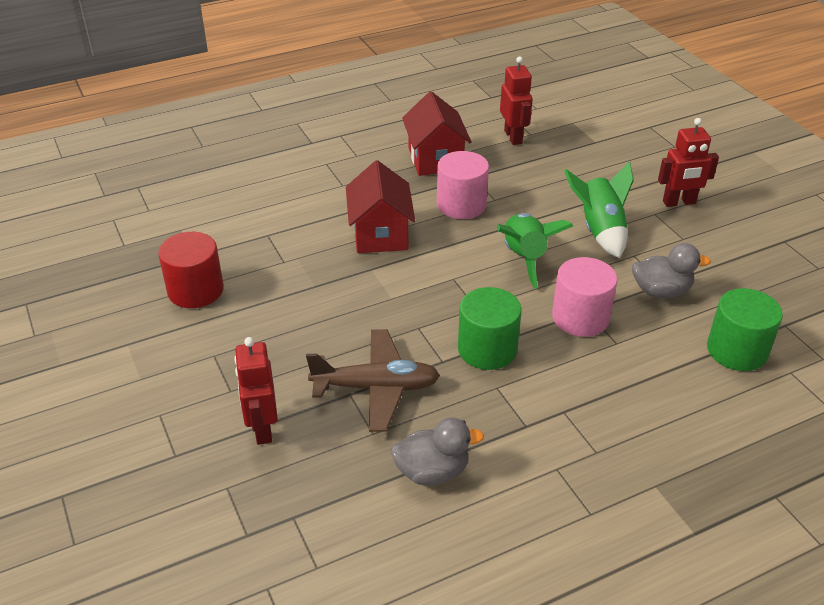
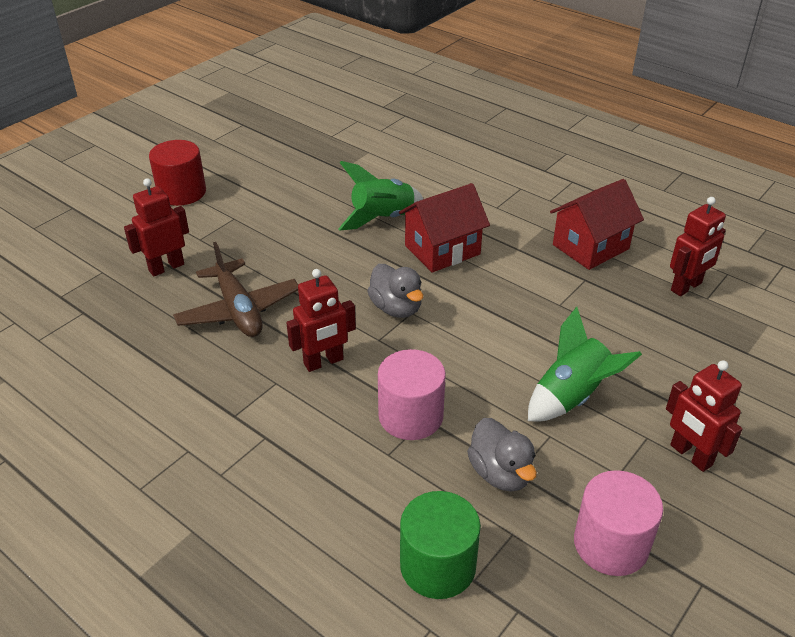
camera: 65 degrees right, 0 degrees up
red cylinder [158,232,224,308] -> red cylinder moved to [149,140,206,206]
grey duck [390,418,484,486] -> grey duck moved to [367,264,423,318]
pink cylinder [437,151,489,219] -> pink cylinder moved to [574,470,663,576]
green cylinder [458,287,522,370] -> red robot [286,269,356,372]
green rocket [497,213,573,289] -> green rocket moved to [338,161,423,230]

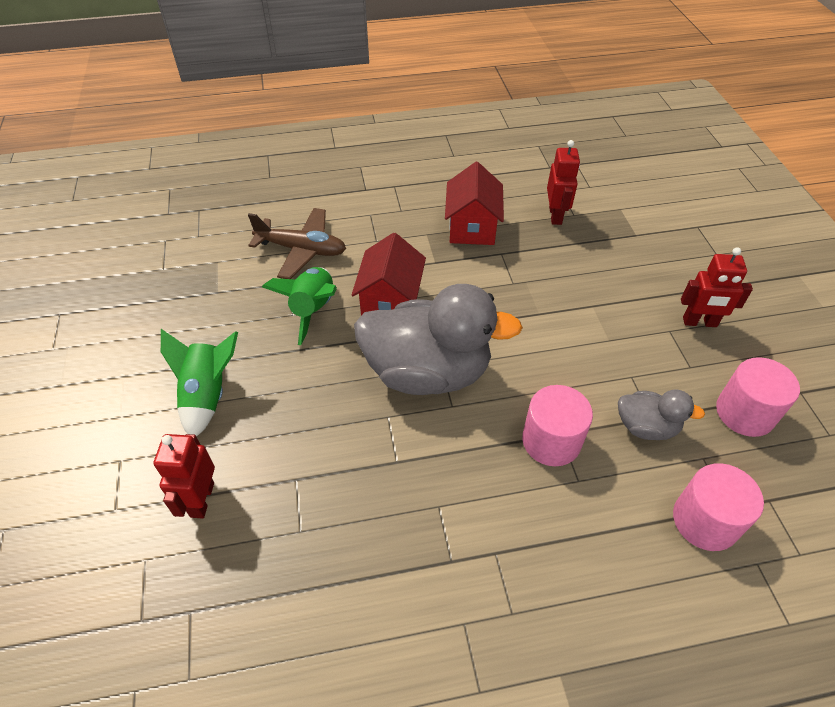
camera: 50 degrees left, 10 degrees up
red cylinder [149,140,206,206] -> none
brown plane [173,242,298,337] -> brown plane moved to [248,208,346,279]
red robot [286,269,356,372] -> none
grey duck [367,264,423,318] -> grey duck [354,284,523,395], size x2.09
green cylinder [400,491,481,599] -> pink cylinder [673,463,764,551]
green rocket [528,307,642,421] -> green rocket moved to [161,329,238,437]

